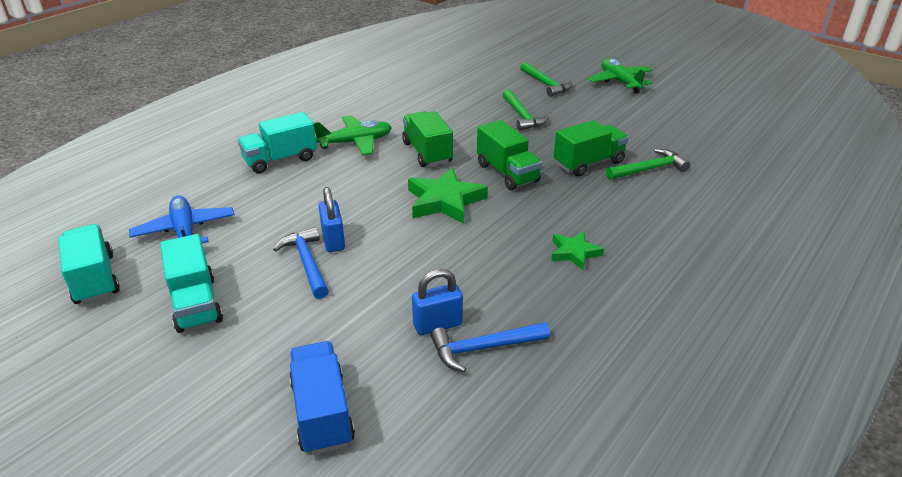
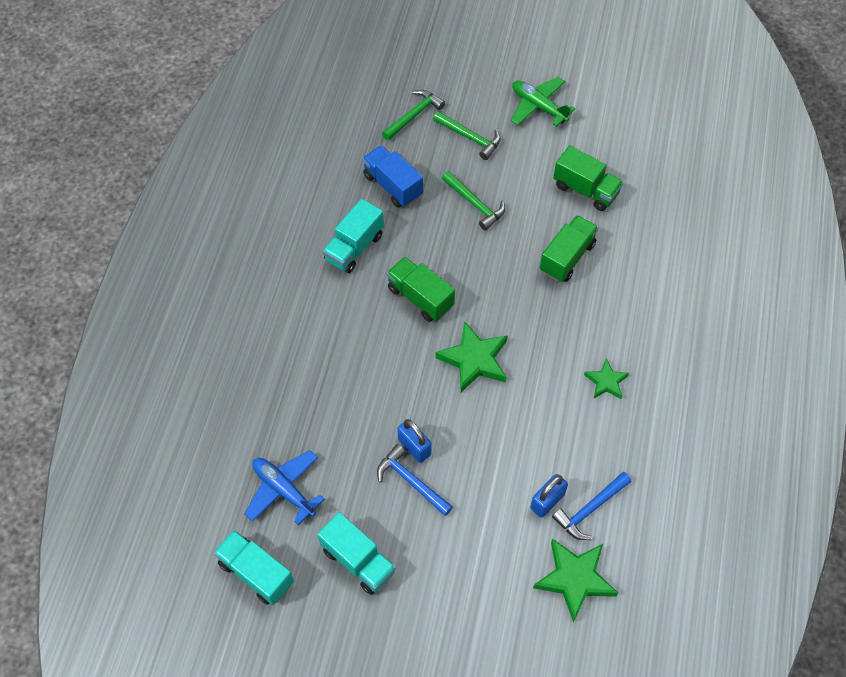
camera: 25 degrees left, 25 degrees up
turquoise truck [238,112,317,174] -> turquoise truck moved to [323,199,384,273]
blue truck [289,341,355,455] -> blue truck moved to [362,145,423,208]
green plane [314,115,392,155] -> none
green truck [477,120,542,190] -> green truck moved to [553,145,623,211]
green hammer [606,149,690,180] -> green hammer moved to [382,90,445,141]
none -> green star [533,539,618,623]

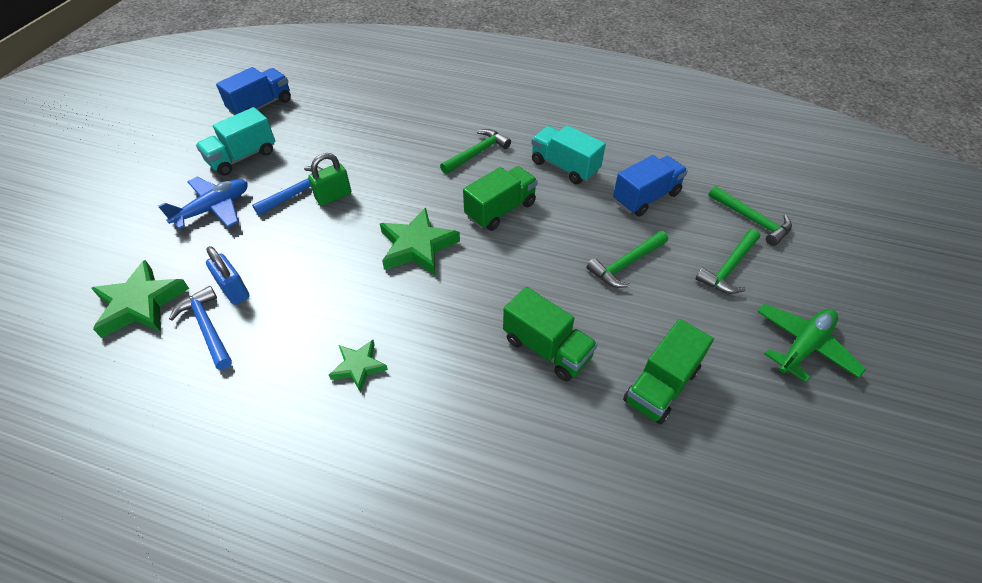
camera: 95 degrees right, 10 degrees down
turquoise truck [214,530,294,605] -> blue truck [216,67,291,115]
blue plane [244,450,324,525] -> blue plane moved to [158,177,248,229]
blue padlock [397,419,431,463] -> green padlock [308,153,351,206]
none -> green hammer [440,129,511,174]

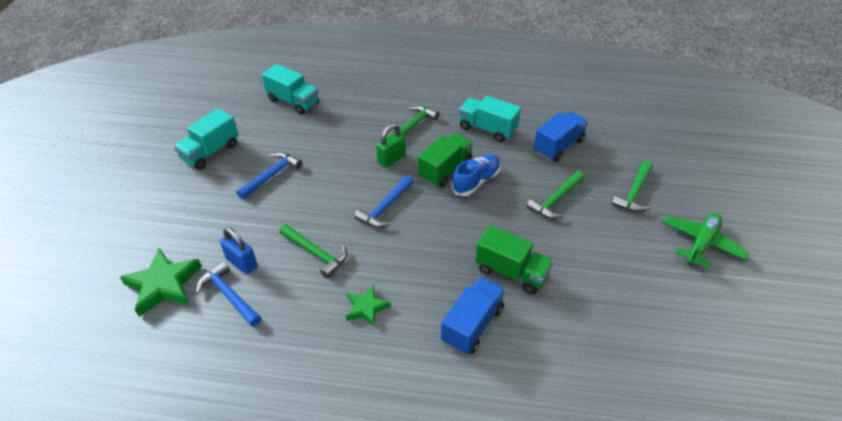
camera: 10 degrees left, 5 degrees down
blue plane [158,177,248,229] -> none
blue truck [216,67,291,115] -> blue truck moved to [441,277,506,355]
green padlock [308,153,351,206] -> green padlock moved to [376,124,406,168]
green star [380,207,460,275] -> blue hammer [354,175,414,228]
green truck [623,319,714,424] -> none
green hammer [708,186,792,246] -> green hammer moved to [279,224,347,278]
none -> turquoise truck [262,64,319,115]
none -> blue shoe [452,154,501,196]

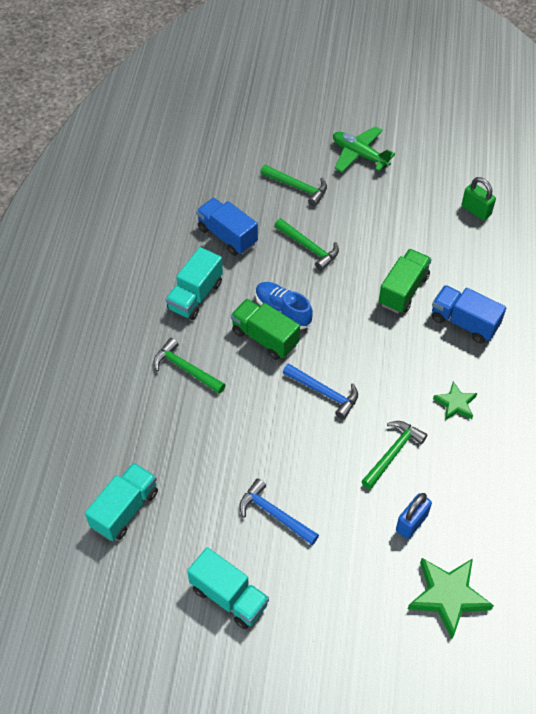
camera: 90 degrees left, 10 degrees up
blue hammer [196,261,261,327] -> none
green padlock [376,124,406,168] -> green padlock moved to [462,177,496,221]

